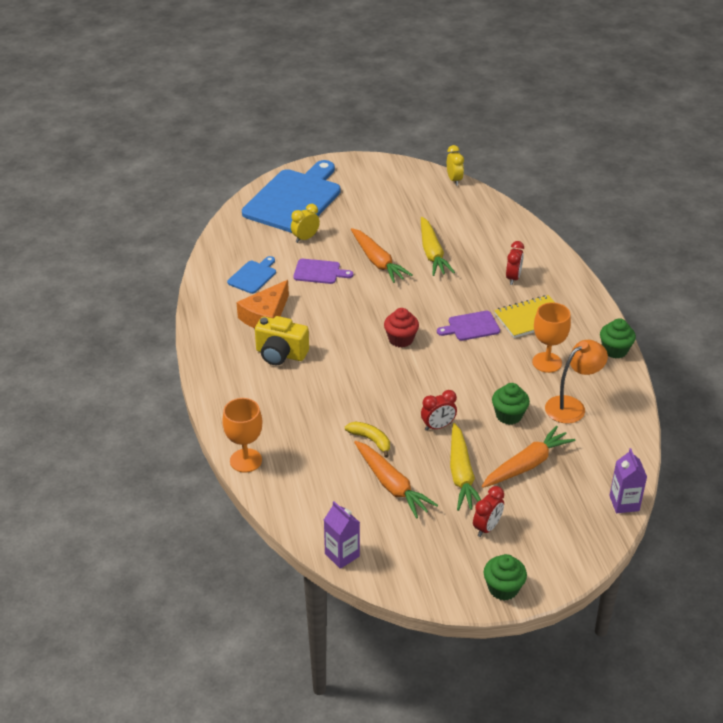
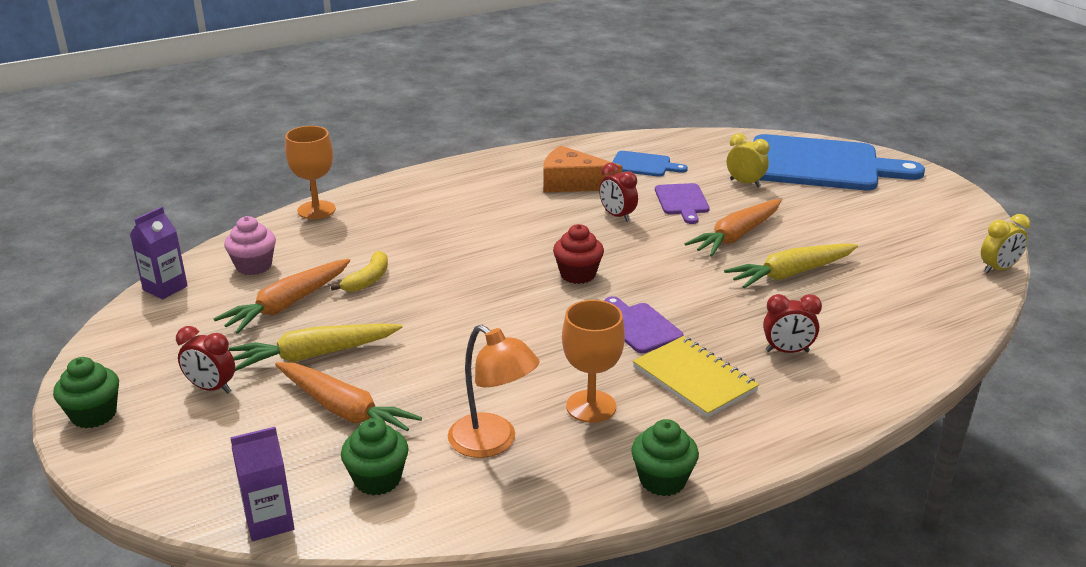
camera: 75 degrees right, 10 degrees down
yellow camera [255,316,309,365] -> none
red clock [421,390,457,431] -> red clock moved to [599,163,638,222]
green cupcake [492,383,530,425] -> green cupcake moved to [341,419,409,495]
none -> pink cupcake [224,216,276,275]

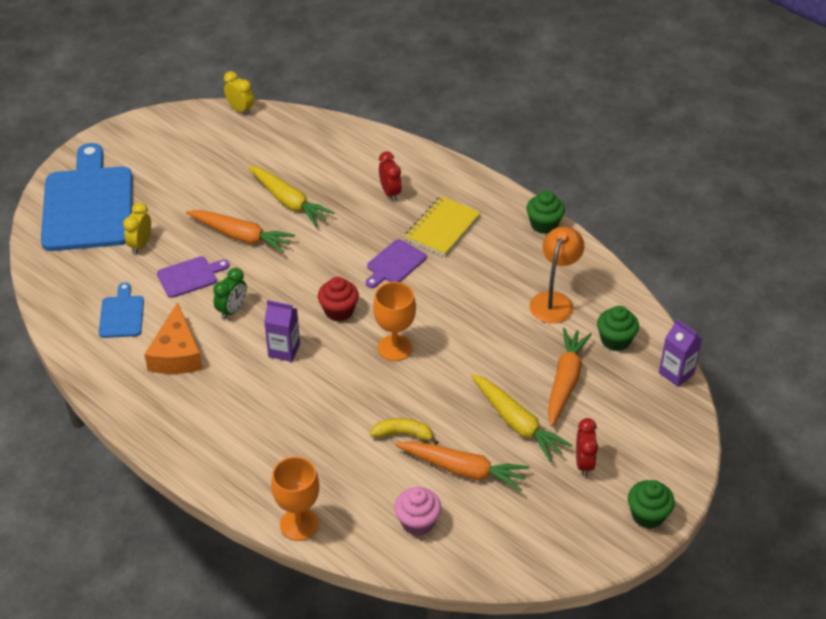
camera: 110 degrees left, 15 degrees up
purple carton [130,207,188,300] -> purple carton moved to [264,300,300,362]
orange goblet [562,300,625,423] -> orange goblet moved to [373,282,416,361]
red clock [599,163,638,222] -> green clock [213,268,247,319]

